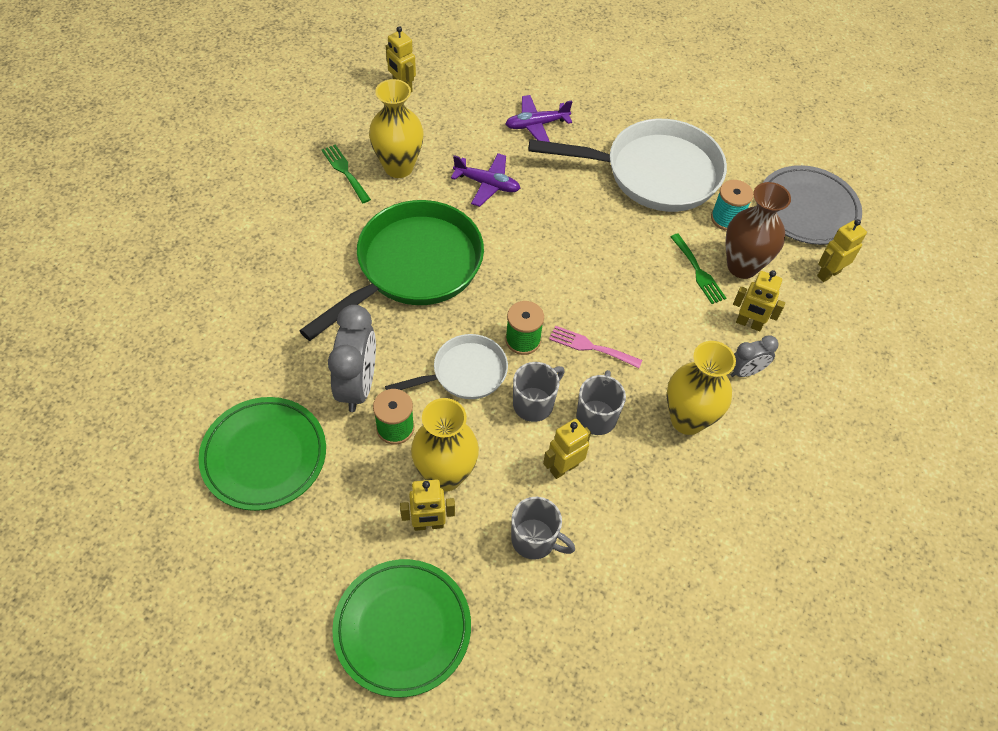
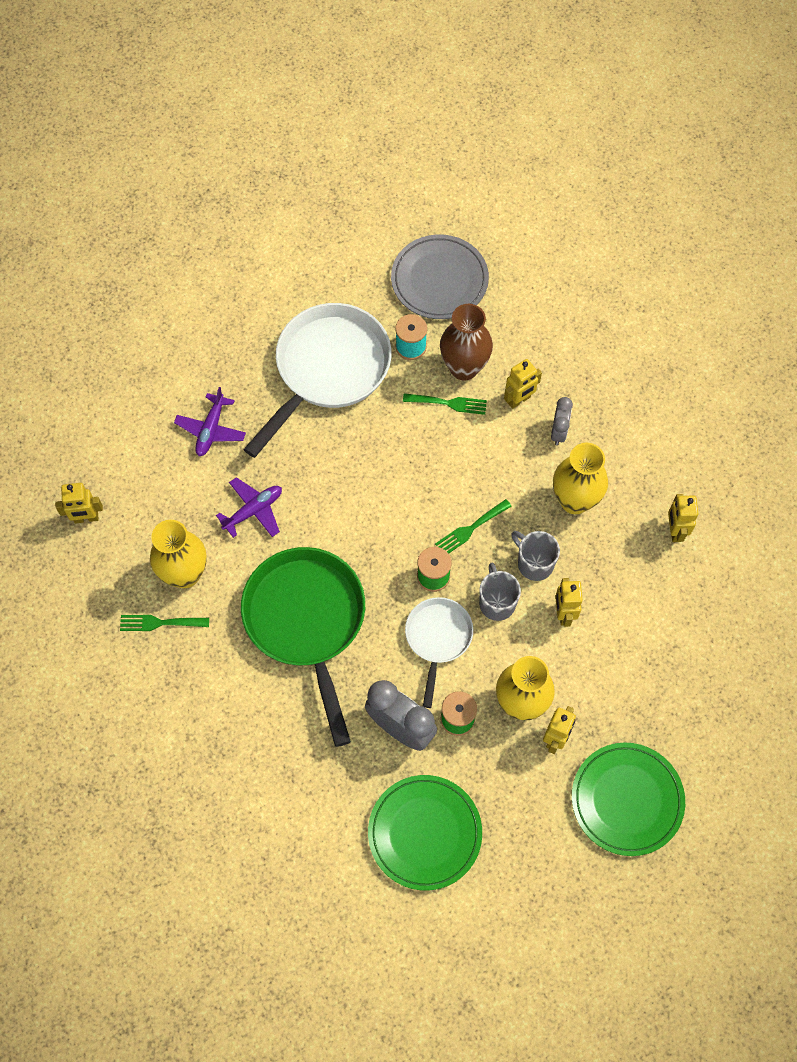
camera: 55 degrees left, 10 degrees up
grey mug [511,497,575,560] -> none
pink fork [549,326,642,368] -> green fork [435,499,512,554]
yellow robot [817,219,867,282] -> yellow robot moved to [668,494,698,542]

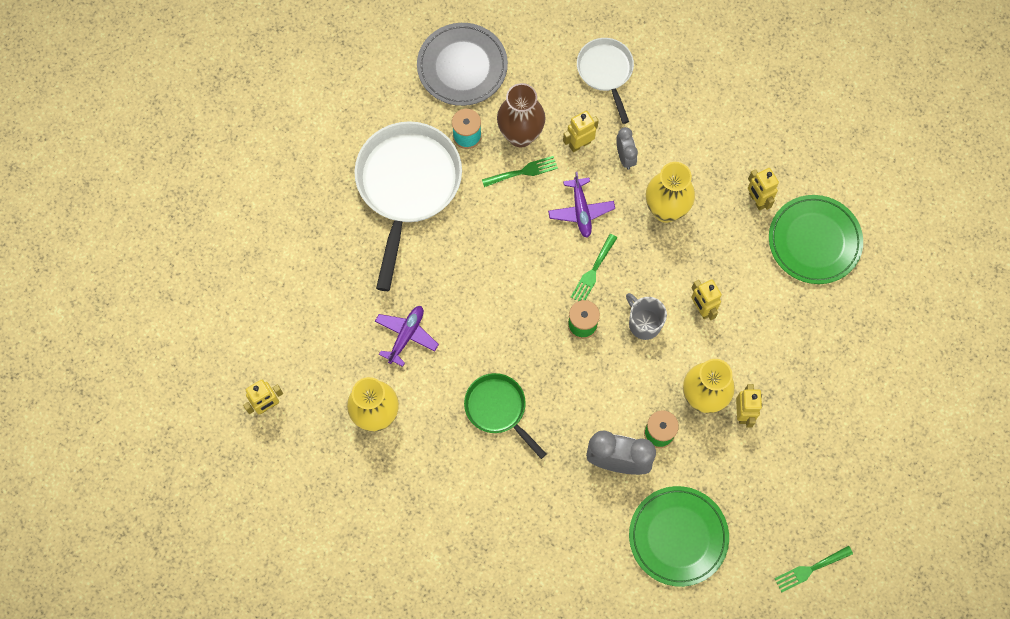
camera: 25 degrees left, 5 degrees up
green fork [120,615,209,631] -> green fork moved to [774,546,853,592]
purple plane [174,387,246,456] -> purple plane moved to [548,172,615,238]
green pan [241,547,365,747] -> green pan [464,373,547,459], size x0.55
white pan [405,597,473,708] -> white pan moved to [577,38,634,124]
yellow robot [504,359,542,409] -> yellow robot turned 150 degrees counterclockwise [563,111,599,152]
grey mug [511,531,560,581] -> none
green plate [572,742,685,856] -> green plate moved to [769,195,863,284]

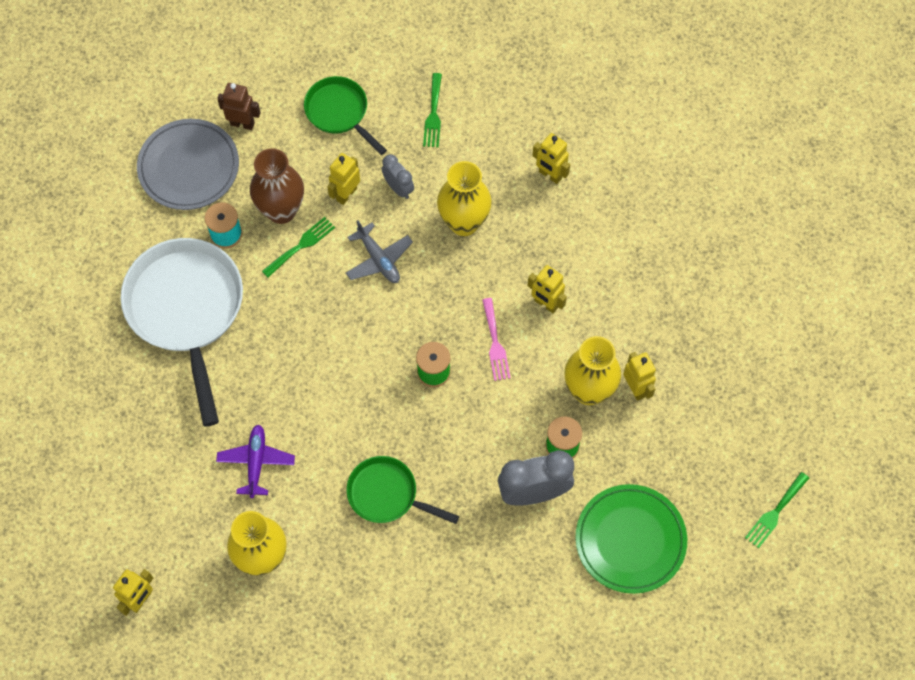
camera: 25 degrees left, 5 degrees down
purple plane [548,172,615,238] -> grey plane [346,220,413,283]
green fork [571,234,617,301] -> green fork moved to [423,73,442,147]
white pan [577,38,634,124] -> green pan [304,76,387,155]
grey mug [626,293,667,340] -> pink fork [482,298,511,381]
green plate [769,195,863,284] -> none
none -> brown robot [217,83,260,130]

